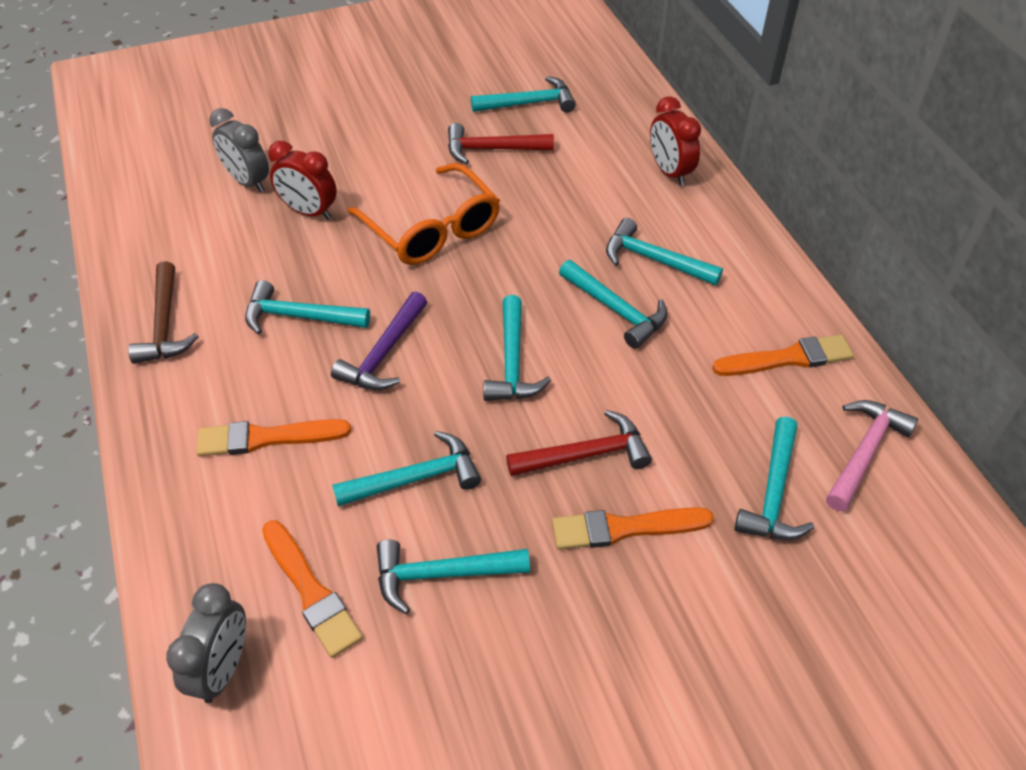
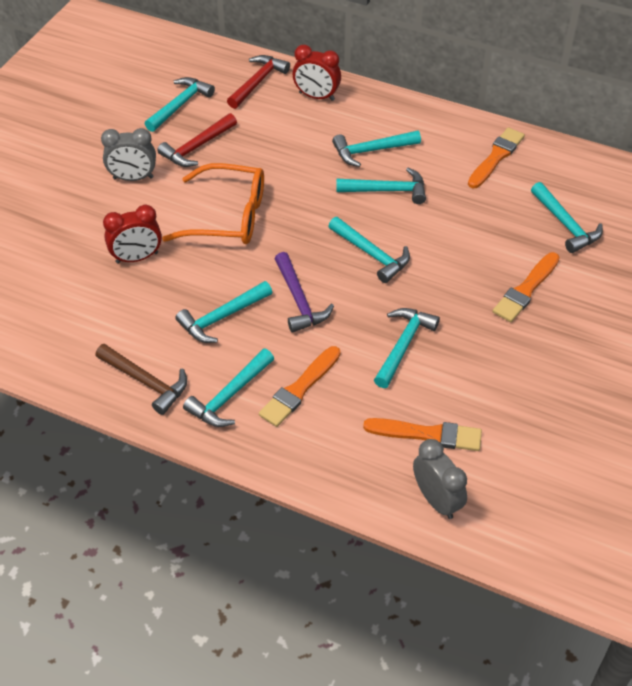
camera: 45 degrees left, 0 degrees up
grey clock [209,108,269,193] -> grey clock moved to [101,128,156,181]
turquoise hammer [377,539,530,614] -> turquoise hammer moved to [183,348,274,427]
red hammer [506,410,652,476] -> red hammer moved to [227,55,290,109]
pink hammer [826,400,918,511] -> none

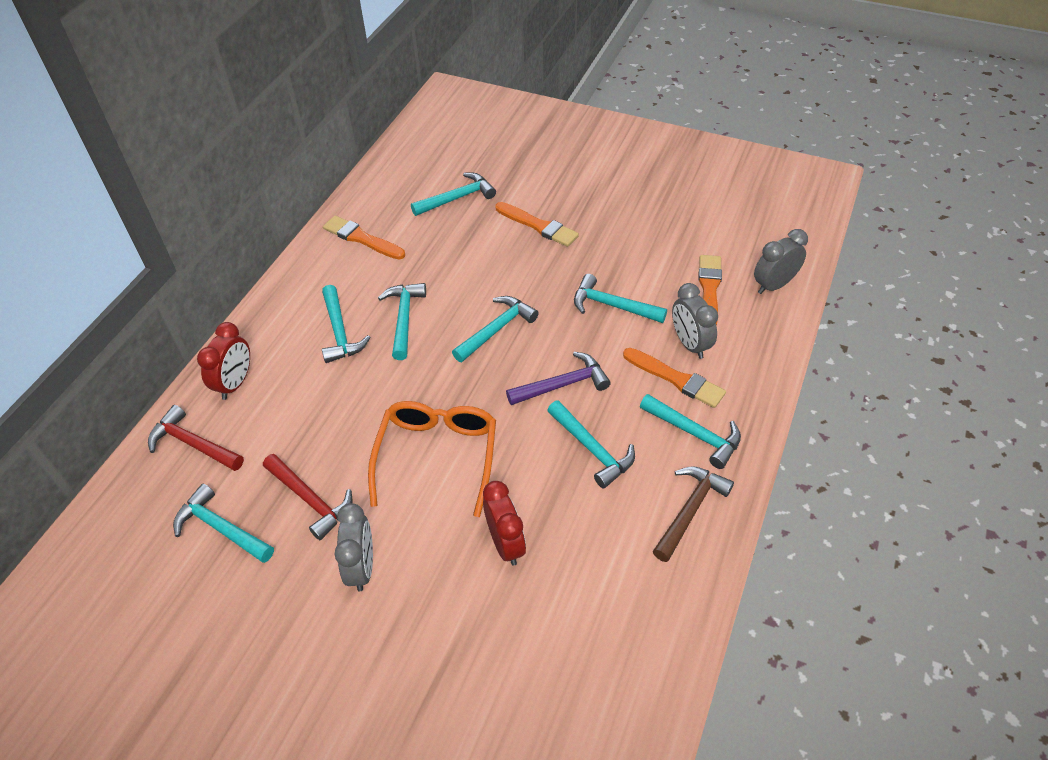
camera: 90 degrees left, 0 degrees up
none -> grey clock [672,283,718,359]

